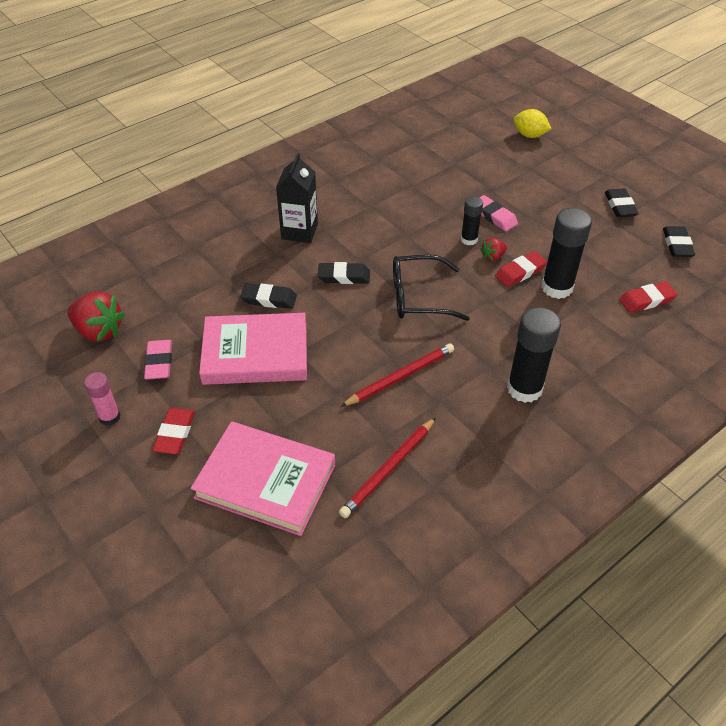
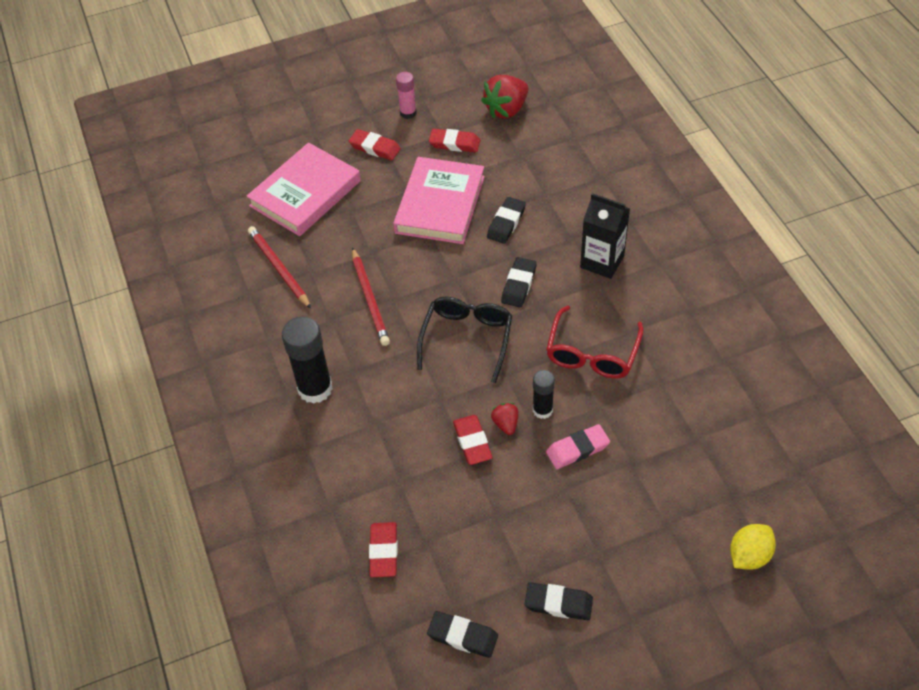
camera: 110 degrees right, 5 degrees up
pink eraser [144,340,172,380] -> red eraser [429,129,480,152]
black glue stick [541,208,592,299] -> none
none -> red glasses [546,305,644,379]

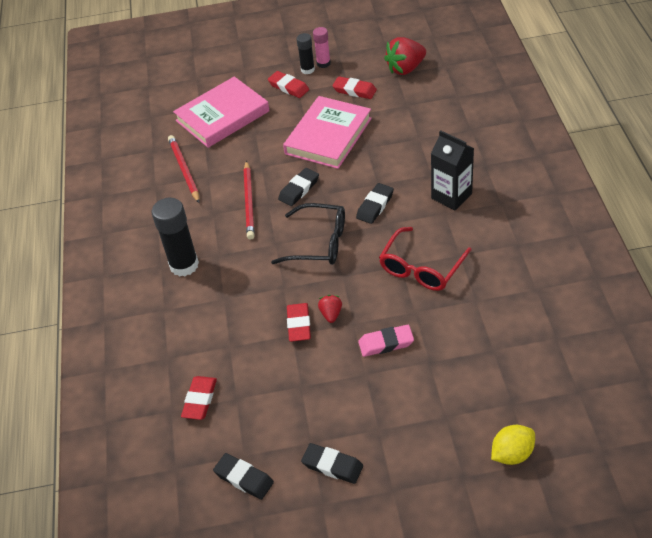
camera: 15 degrees right, 5 degrees down
black glasses [417,296,512,383] -> black glasses turned 75 degrees clockwise [271,203,345,265]
black eraser [487,197,526,244] -> black eraser moved to [278,168,319,206]
black glue stick [533,370,555,419] -> black glue stick moved to [297,33,315,74]

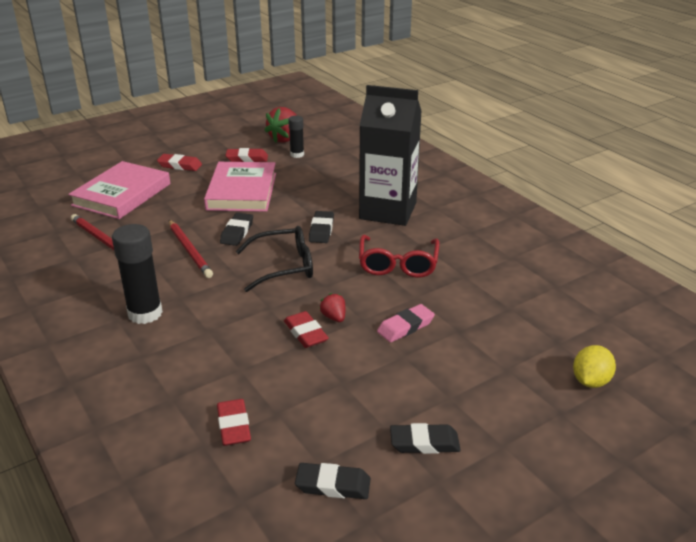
camera: 30 degrees left, 15 degrees down
black glue stick [297,33,315,74] -> black glue stick moved to [288,116,304,158]
pink glue stick [313,27,331,68] -> none
black carton [431,130,474,210] -> black carton [359,85,422,226], size x1.66

